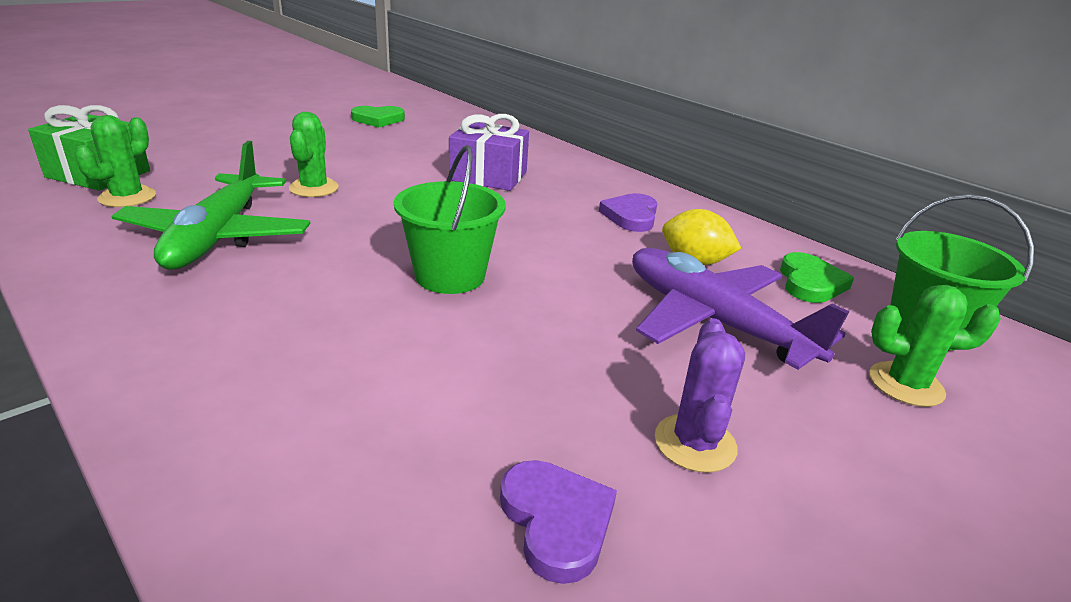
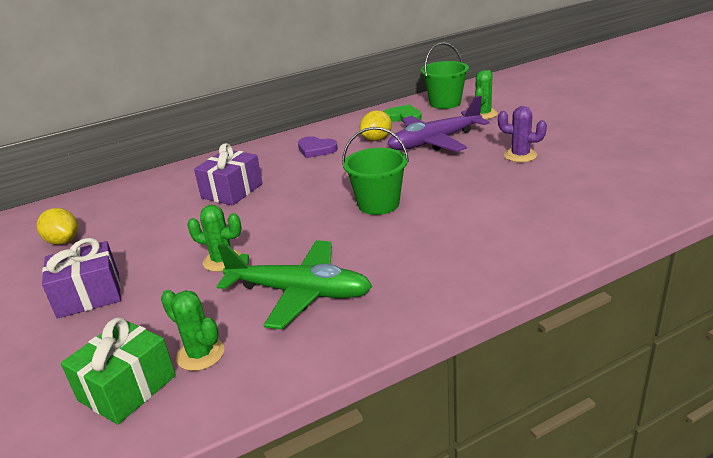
camera: 70 degrees left, 0 degrees up
green heart [351,106,405,127] -> yellow lemon [37,208,78,245]
purple heart [500,460,617,584] -> none
none -> purple gift [42,238,121,319]

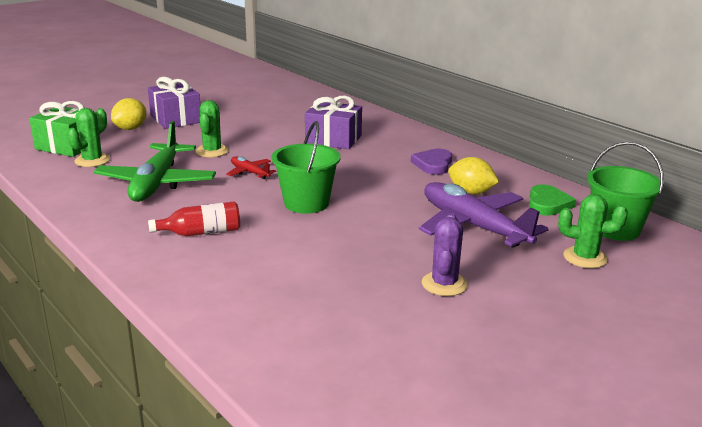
camera: 75 degrees right, 5 degrees down
yellow lemon [37,208,78,245] -> yellow lemon moved to [111,98,147,130]
none -> red bottle [148,202,240,236]
none -> red plane [226,156,276,179]

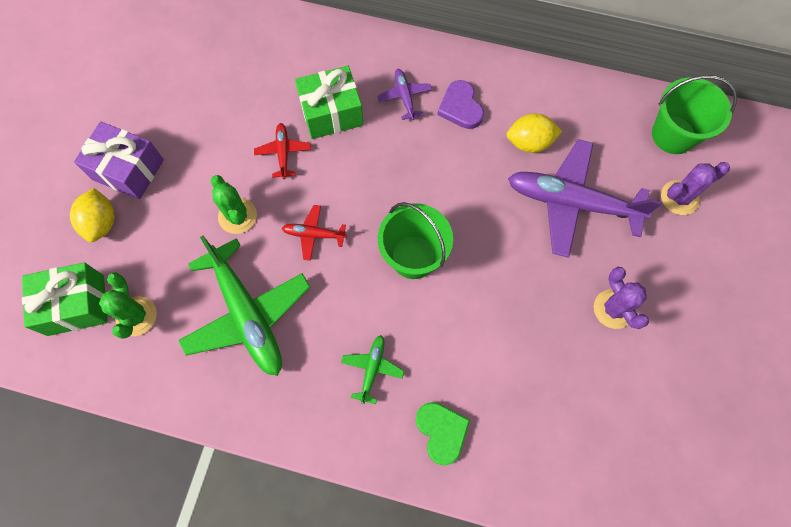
camera: 35 degrees left, 45 degrees up
red bottle [148,202,240,236] -> green plane [341,335,404,404]
purple gift [305,96,362,149] -> green gift [295,66,364,139]
green heart [529,184,576,216] -> green heart moved to [416,402,470,466]
green cactus [558,194,628,268] -> purple cactus [661,162,730,215]
none -> red plane [254,123,311,179]
none -> purple plane [378,69,432,120]

